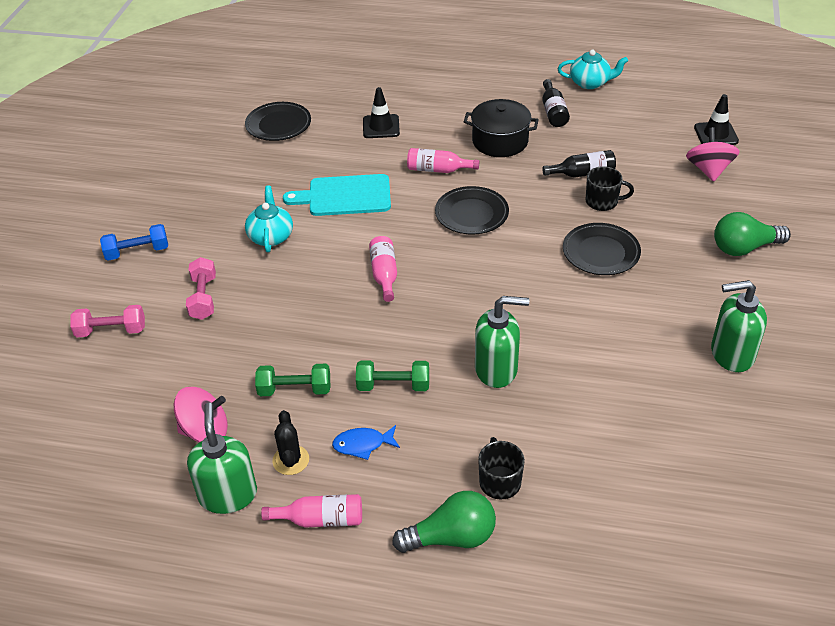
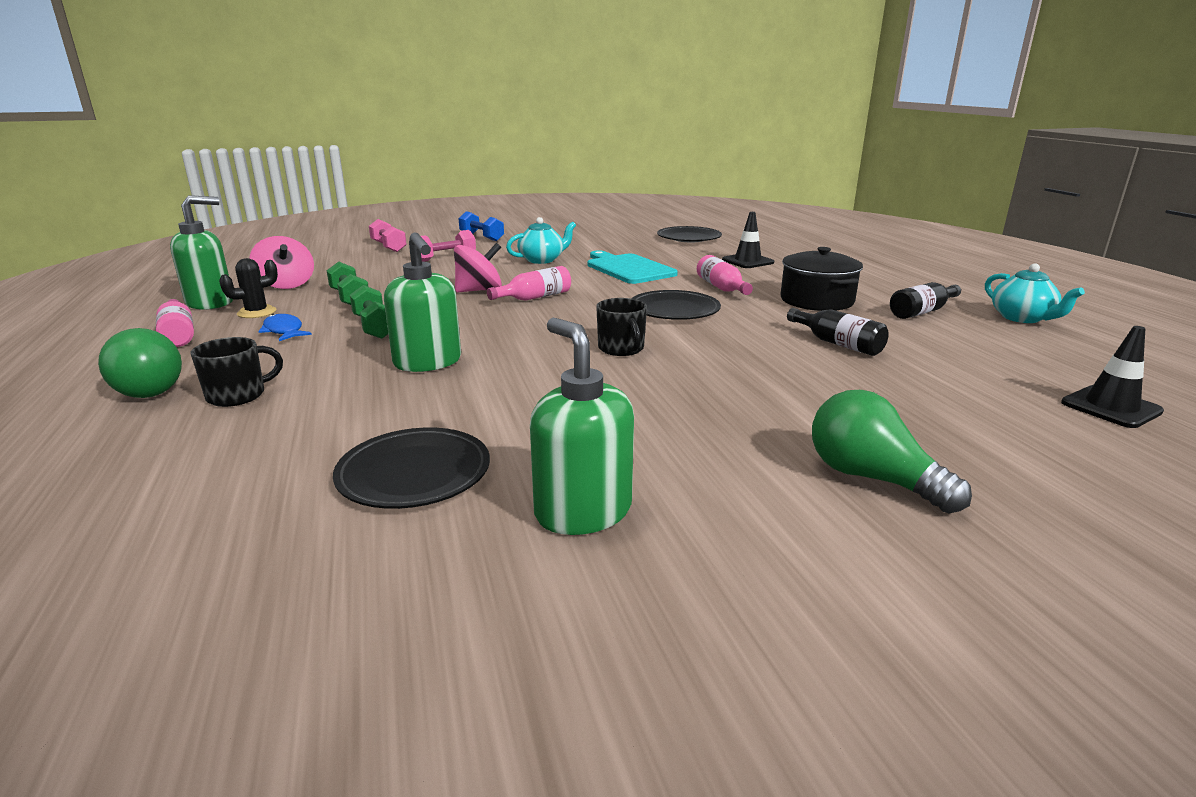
camera: 60 degrees right, 20 degrees down
black plate [563,223,641,275] -> black plate moved to [333,428,490,509]
black mug [586,166,634,211] -> black mug moved to [596,298,647,356]
pink spinning top [686,127,740,182] -> pink spinning top moved to [454,243,502,292]

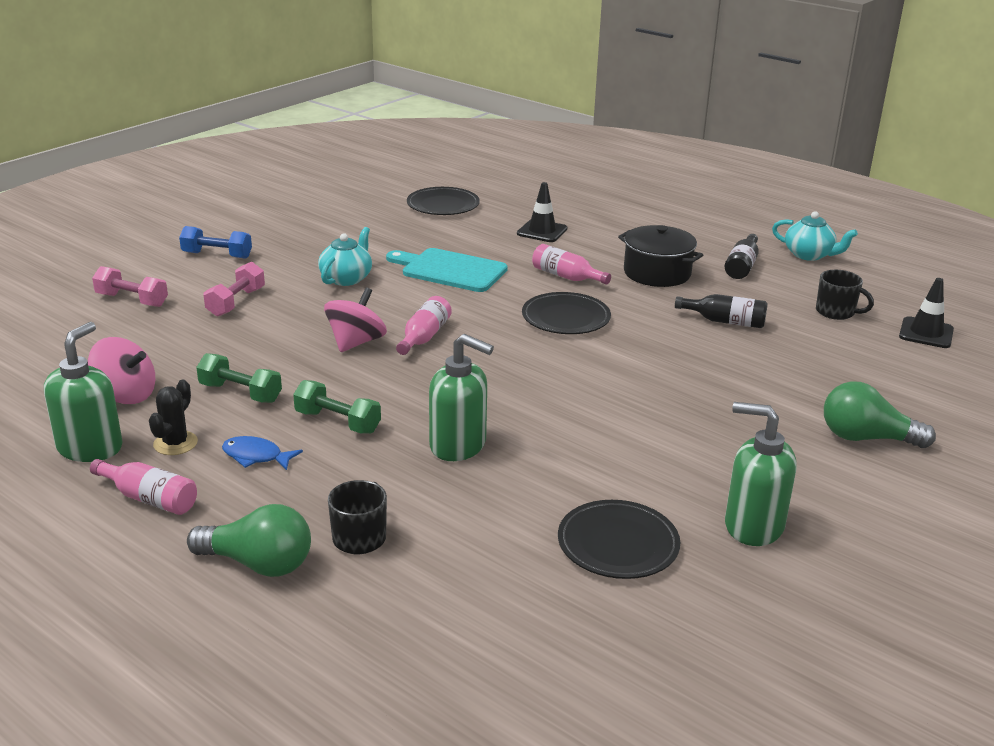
camera: 35 degrees left, 5 degrees up
black mug [596,298,647,356] -> black mug moved to [816,270,874,320]

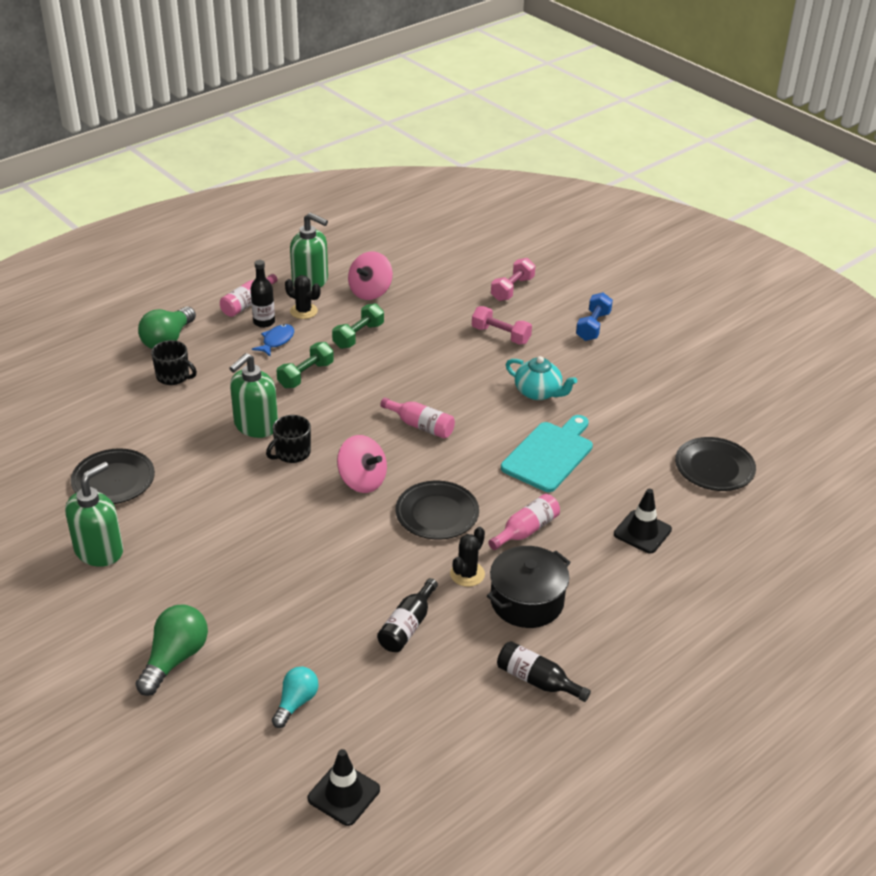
camera: 100 degrees right, 10 degrees up
pink spinning top [324,287,387,352] -> pink spinning top moved to [337,435,387,493]
turquoise teapot [772,211,858,261] -> none
black mug [816,270,874,320] -> black mug moved to [266,415,311,463]
none -> black bottle [250,260,275,328]
none -> turquoise light bulb [272,667,319,728]
none -> black cactus [450,527,485,587]

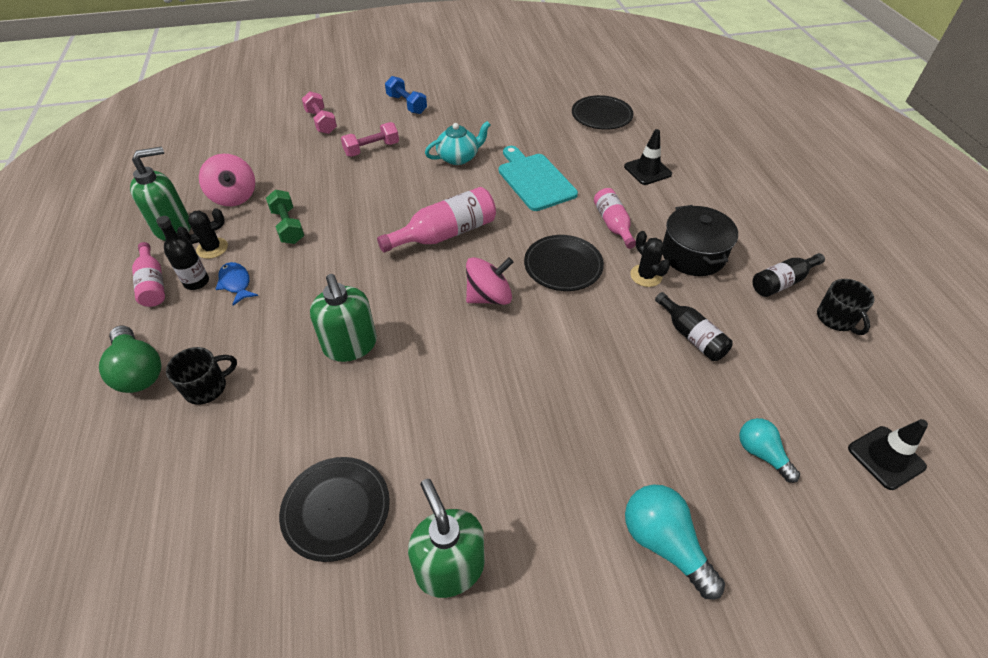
camera: 60 degrees left, 10 degrees up
green light bulb [136,605,208,696] -> turquoise light bulb [625,484,725,600]
black mug [266,415,311,463] -> black mug moved to [817,279,875,335]
green dumbbell [277,342,334,388] -> none
pink bottle [380,397,455,439] -> pink bottle [377,187,496,253], size x1.56

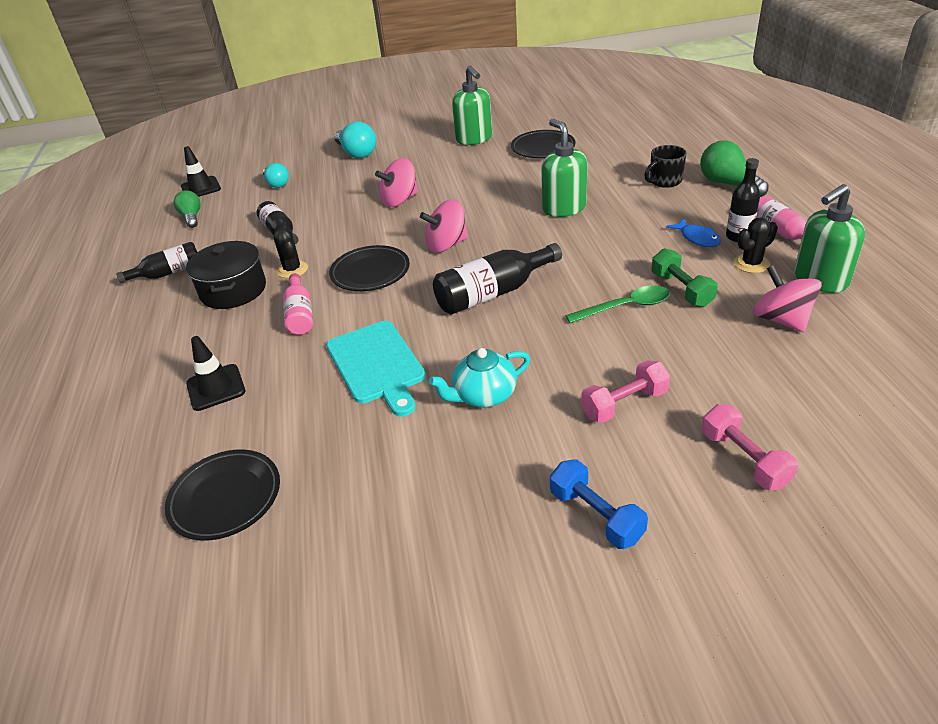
camera: 175 degrees left, 10 degrees down
pink bottle [377,187,496,253] -> black bottle [433,243,562,315]
black mug [817,279,875,335] -> none
none -> green light bulb [174,190,201,228]
none -> pink spinning top [375,158,418,207]
none -> green spoon [565,285,670,323]

